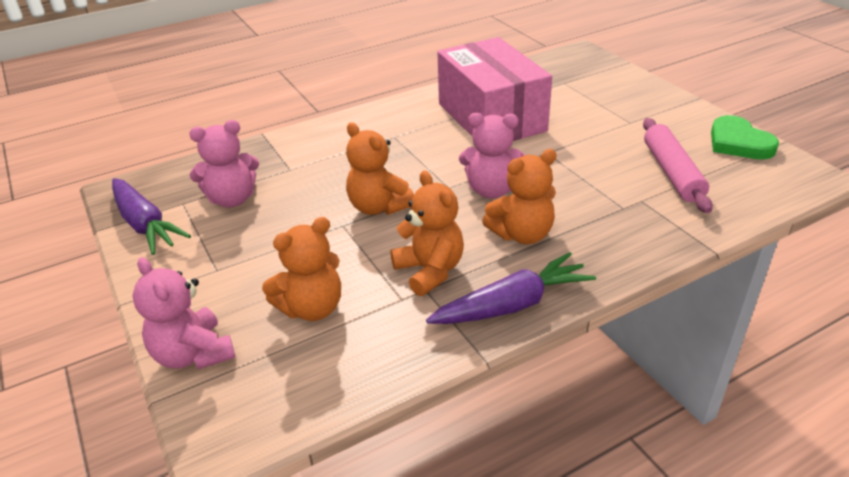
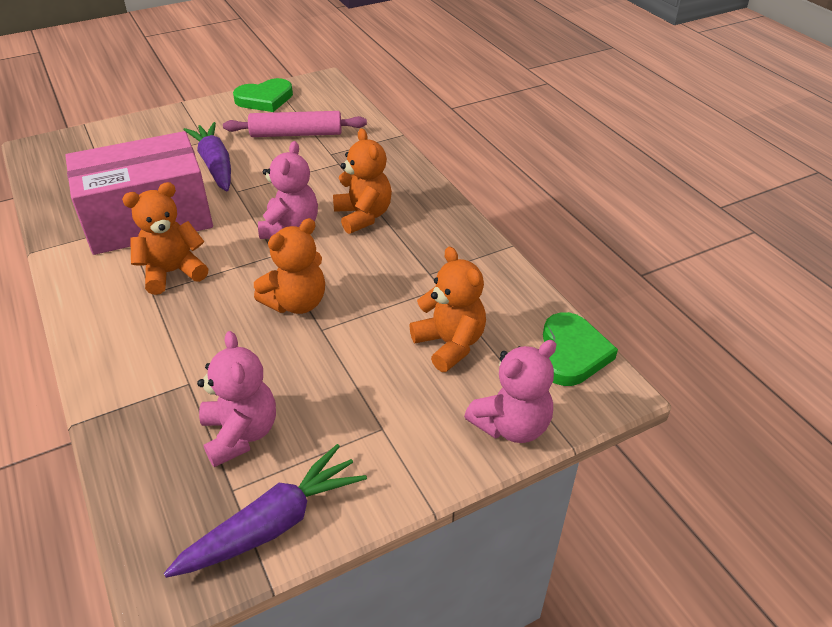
camera: 90 degrees left, 5 degrees up
orange teddy bear [390,171,464,296] -> orange teddy bear moved to [122,182,208,295]
purple carrot [426,252,596,324] -> purple carrot moved to [183,122,231,191]
none -> green heart [543,312,618,386]

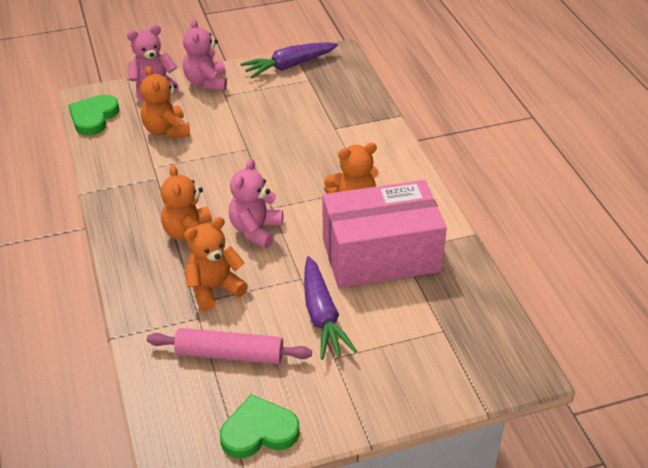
camera: 170 degrees left, 0 degrees up
pink teddy bear [197,331,276,467] -> pink teddy bear moved to [183,19,227,91]
orange teddy bear [254,218,325,314] -> orange teddy bear moved to [184,217,248,311]

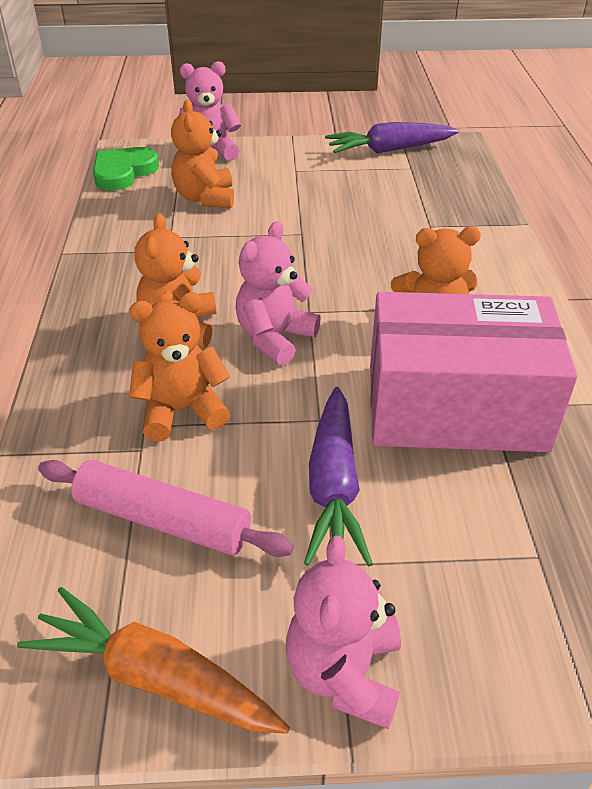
camera: 15 degrees right, 0 degrees up
pink teddy bear [183,19,227,91] -> pink teddy bear moved to [286,535,401,729]
green heart [220,394,300,458] -> orange carrot [17,587,290,734]

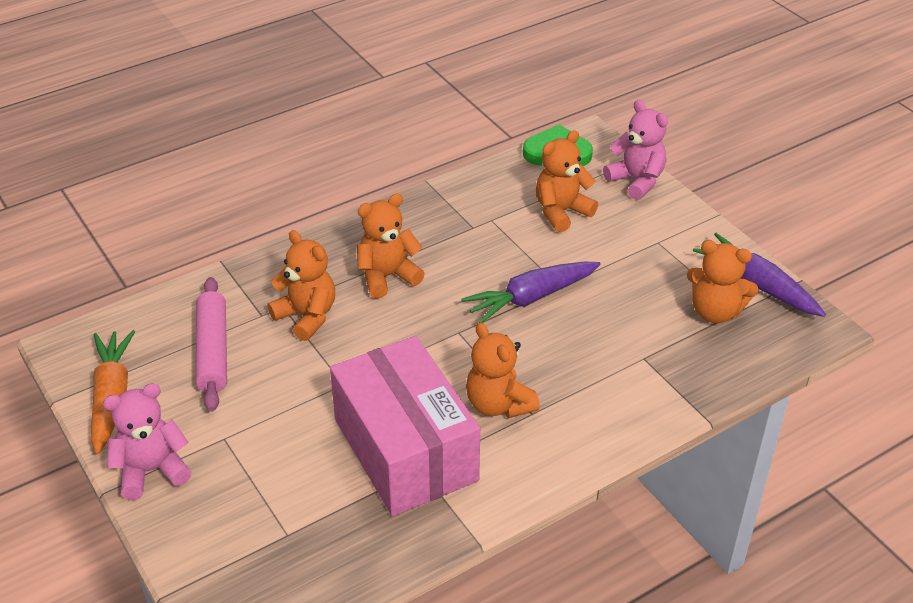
camera: 60 degrees right, 0 degrees up
pink teddy bear [236,221,321,365] -> none
purple carrot [304,387,373,567] -> purple carrot moved to [461,262,601,323]
none -> orange teddy bear [687,240,758,323]

